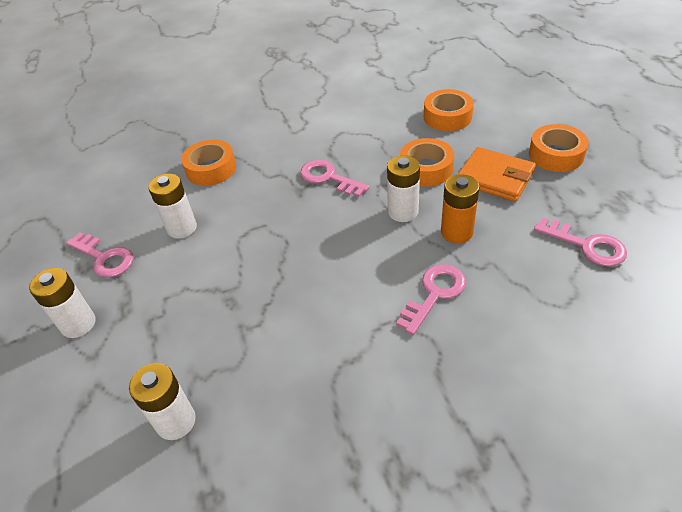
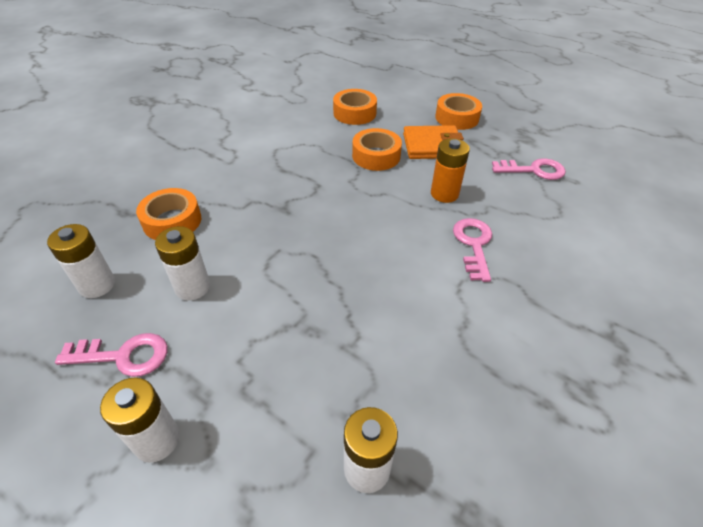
camera: 40 degrees left, 0 degrees up
pink key [300,160,369,197] -> none
white battery [387,155,420,222] -> white battery moved to [47,224,115,298]

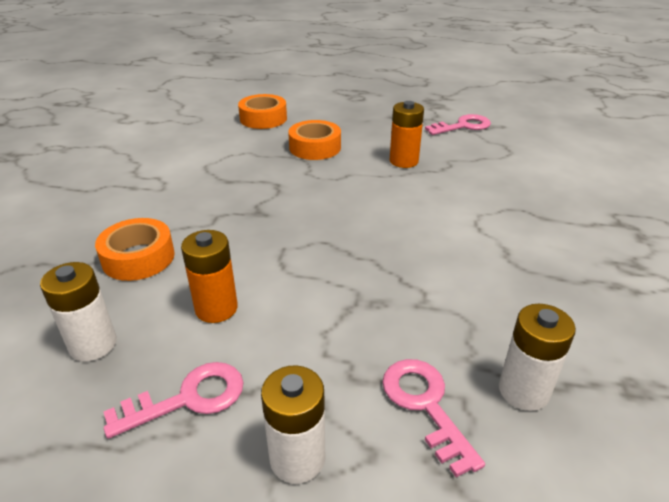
camera: 25 degrees left, 10 degrees down
white battery [155,226,210,300] -> orange battery [181,230,238,323]
orange wallet [403,125,464,159] -> none
orange tape [435,93,482,130] -> none
pink key [453,218,492,282] -> pink key moved to [382,359,485,477]

